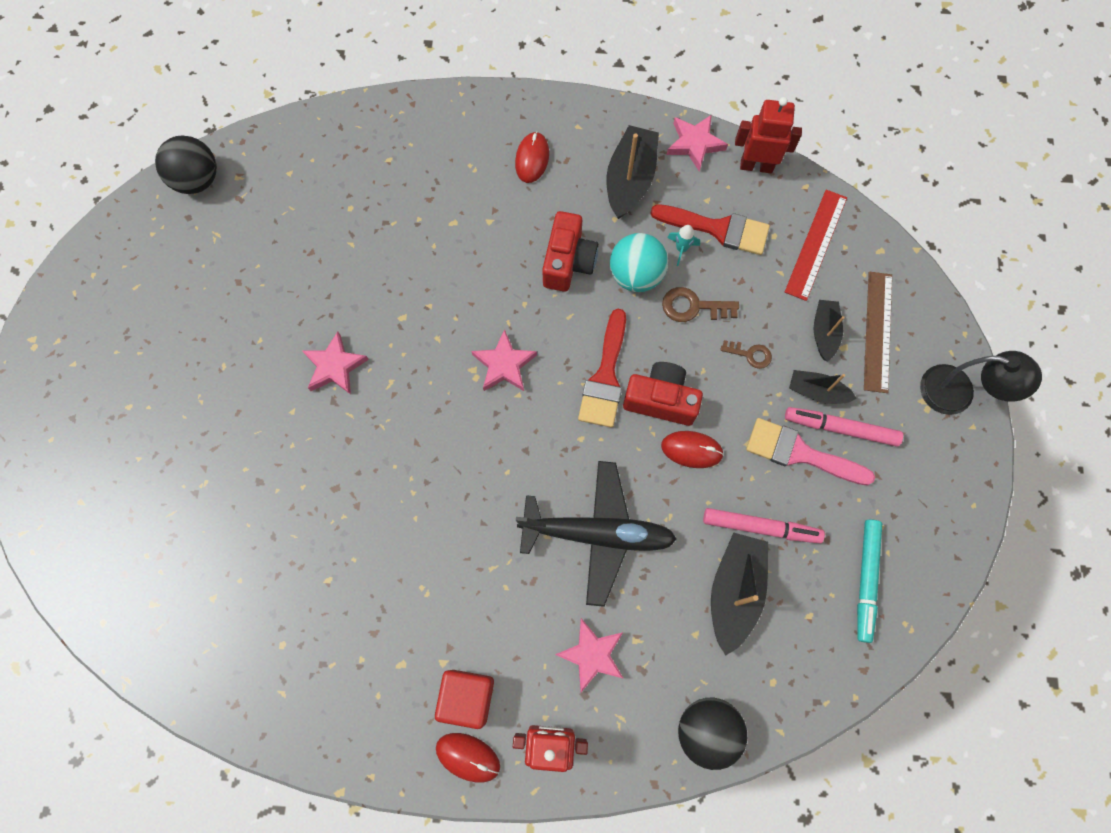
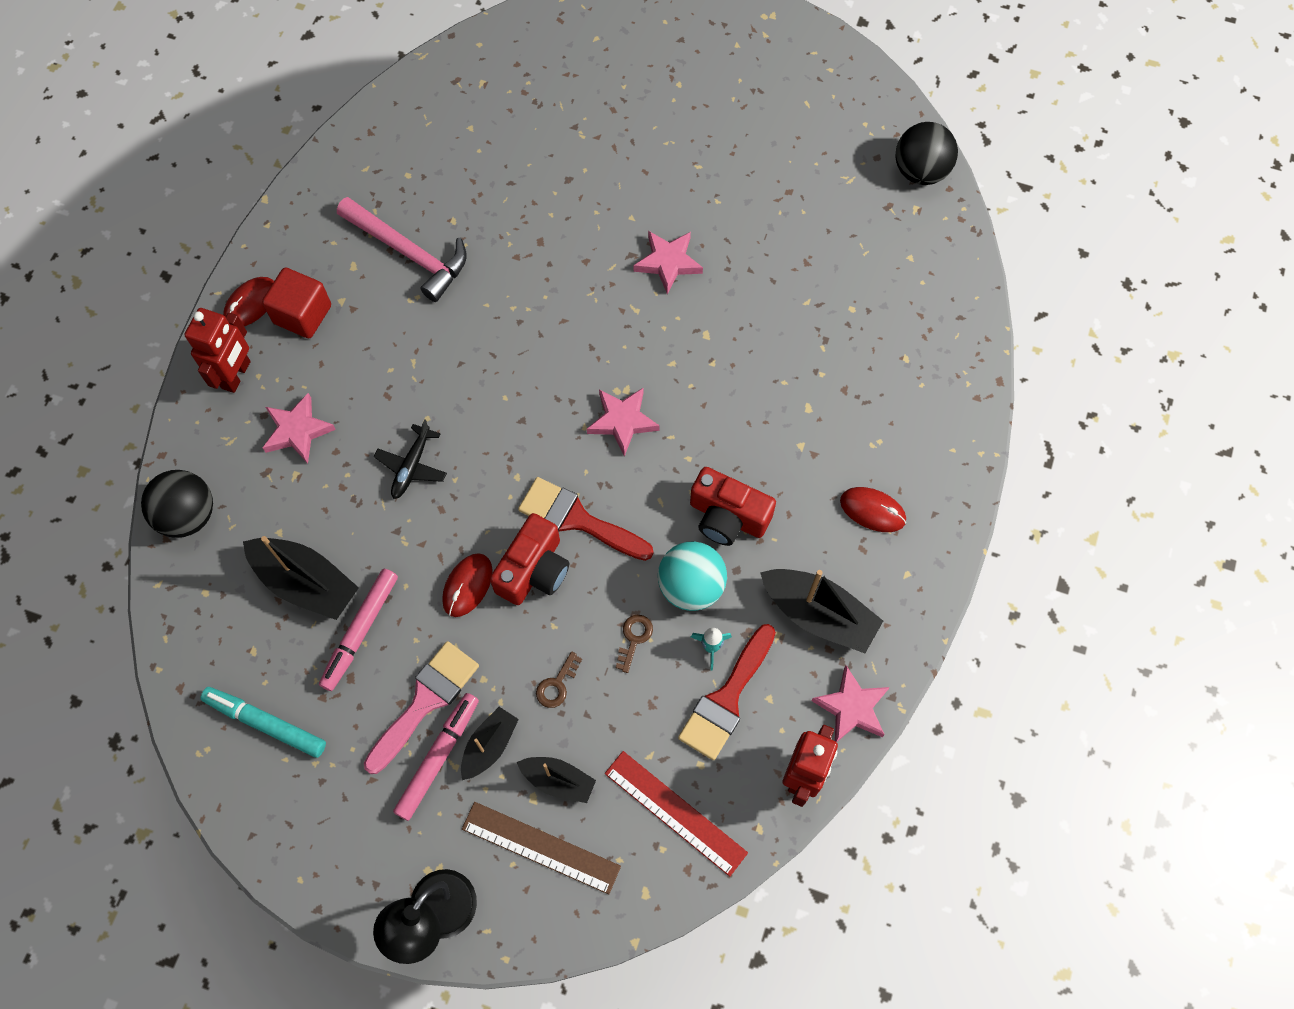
camera: 105 degrees right, 5 degrees down
black plane [516,461,677,607] -> black plane [374,419,447,499], size x0.50
brown key [662,287,739,322] -> brown key [615,615,653,673], size x0.66
none -> pink hammer [337,197,467,302]

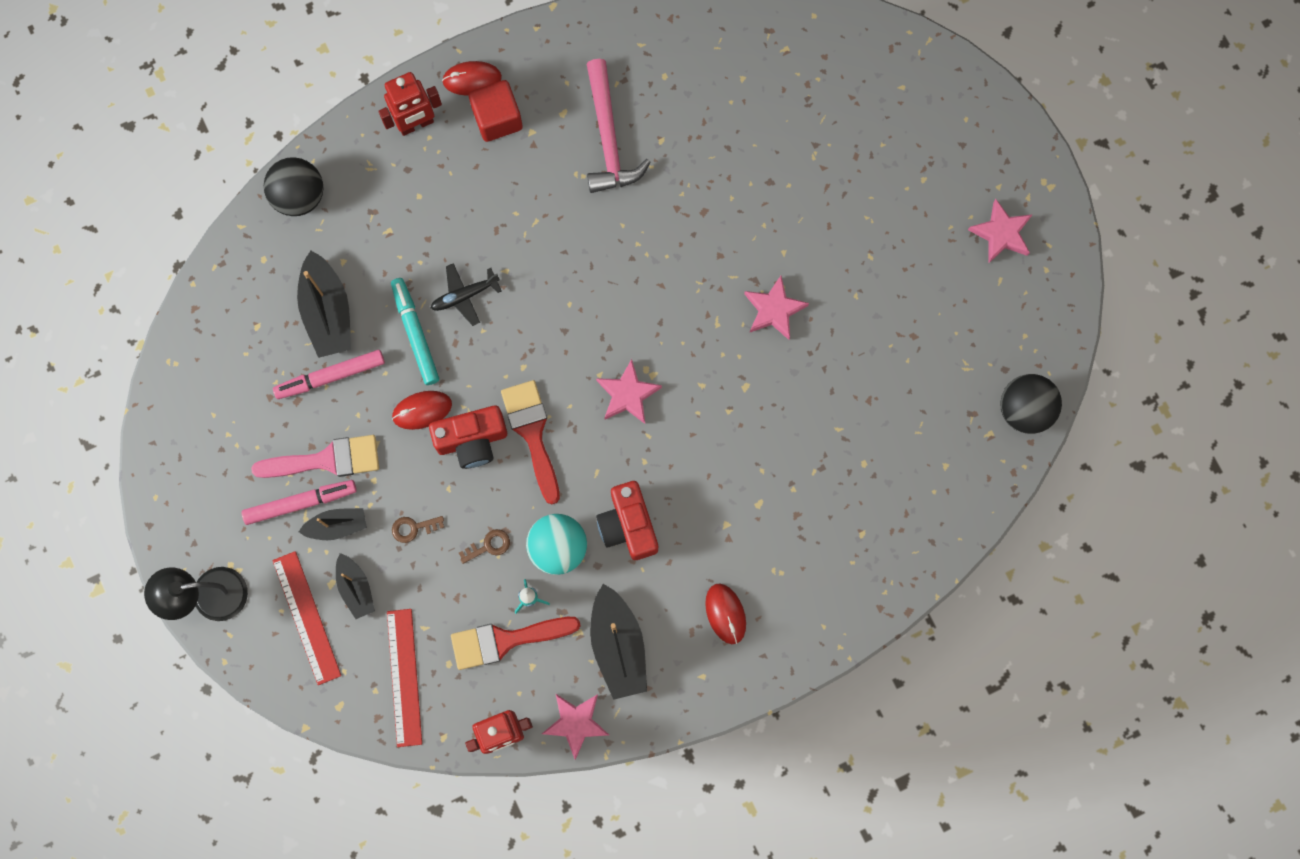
camera: 45 degrees right, 10 degrees up
turquoise marker [200,687,326,758] -> turquoise marker moved to [391,278,439,385]
pink star [263,393,336,464] -> pink star moved to [968,199,1033,263]
brown ruler [462,802,621,894] -> red ruler [272,551,341,685]

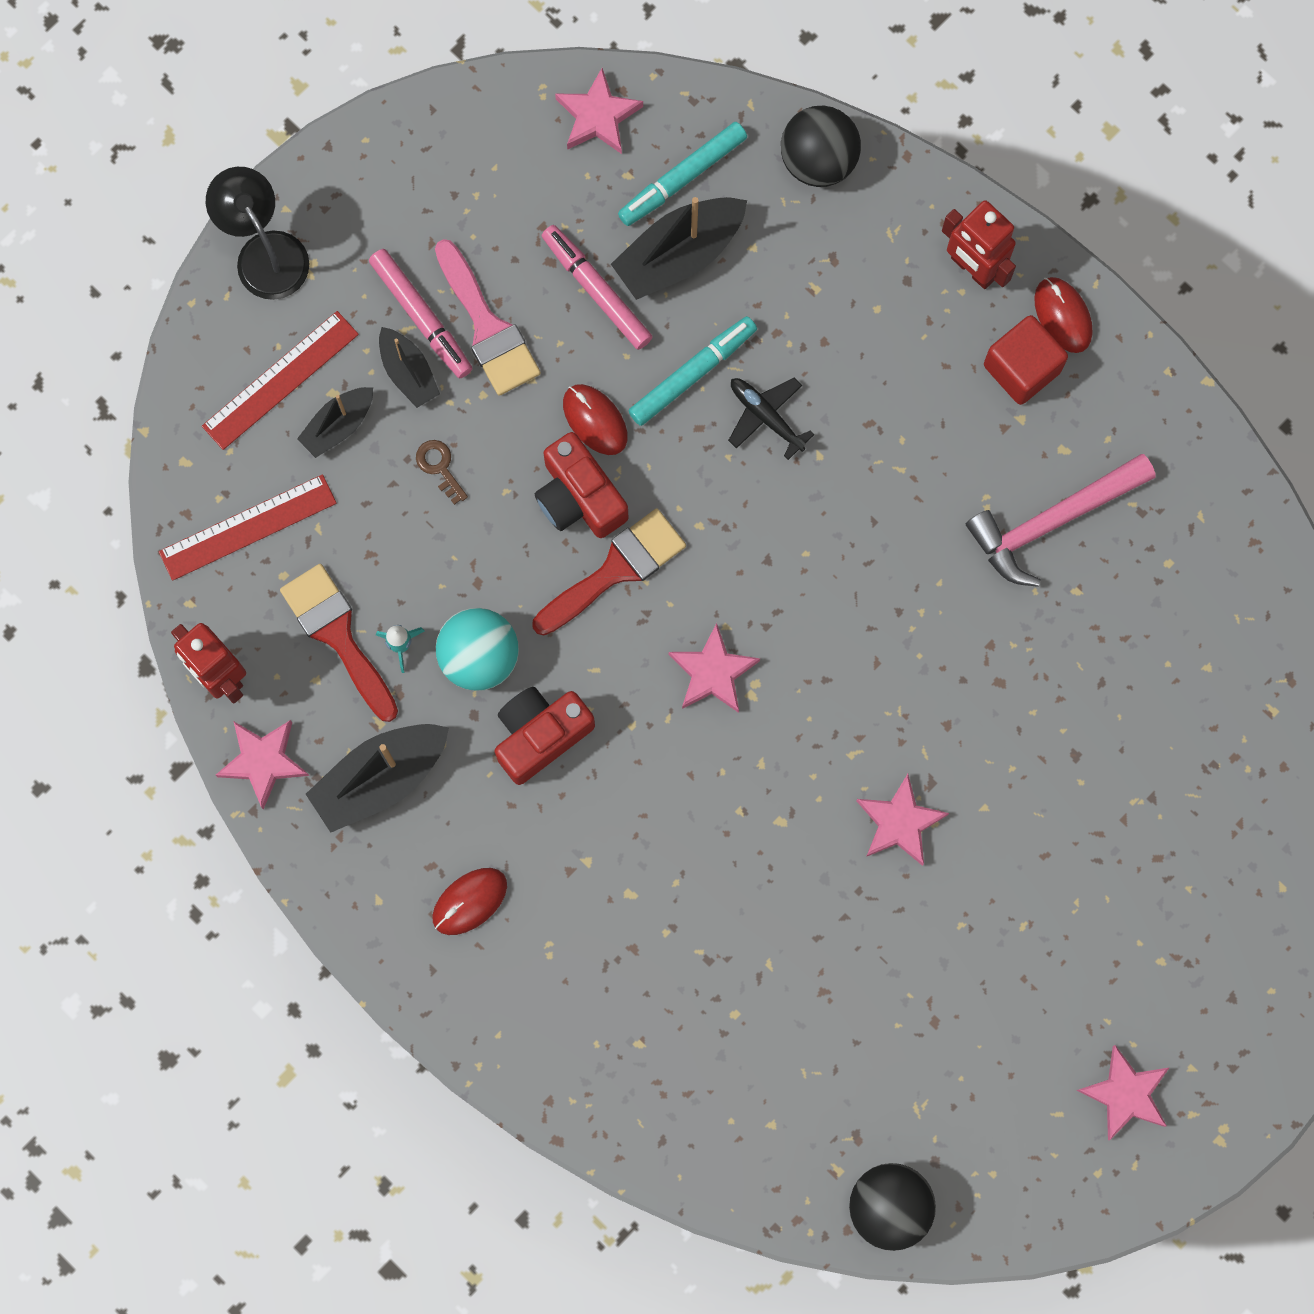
camera: 70 degrees right, 0 degrees up
brown key [459,529,510,564] -> none
none -> pink star [555,68,643,154]
none -> turquoise marker [618,122,747,226]

